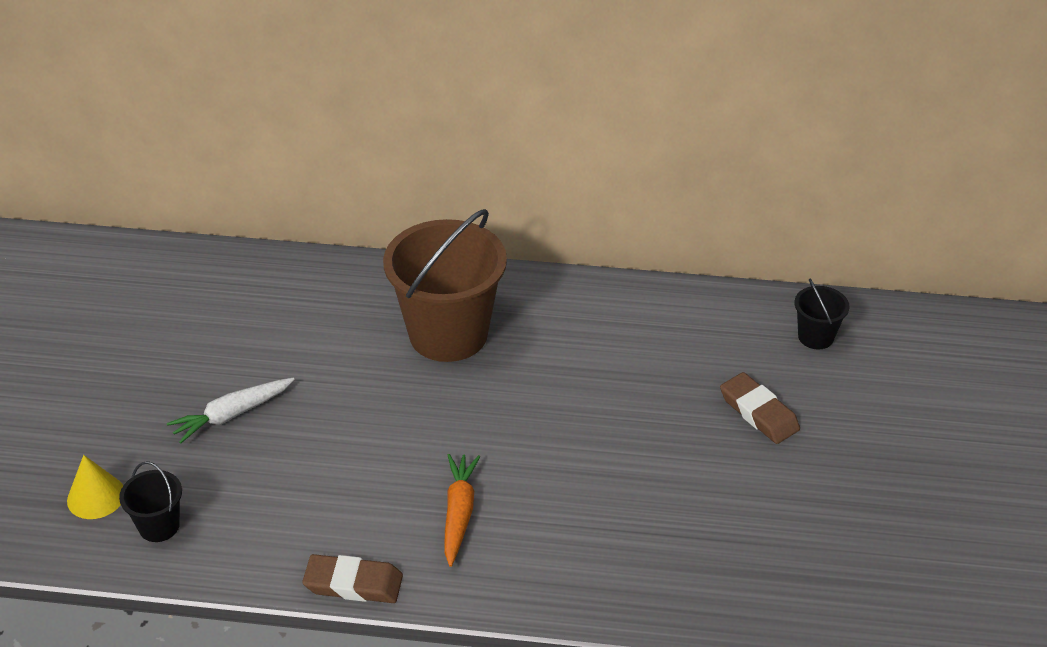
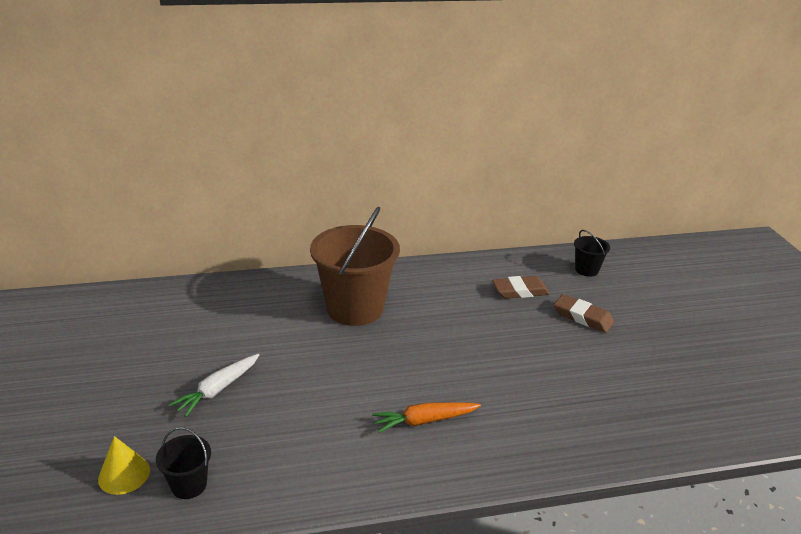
camera: 20 degrees left, 10 degrees down
brown eraser [302,554,403,603] -> brown eraser moved to [492,276,550,299]
orange carrot [444,454,480,567] -> orange carrot turned 90 degrees counterclockwise [372,402,481,433]

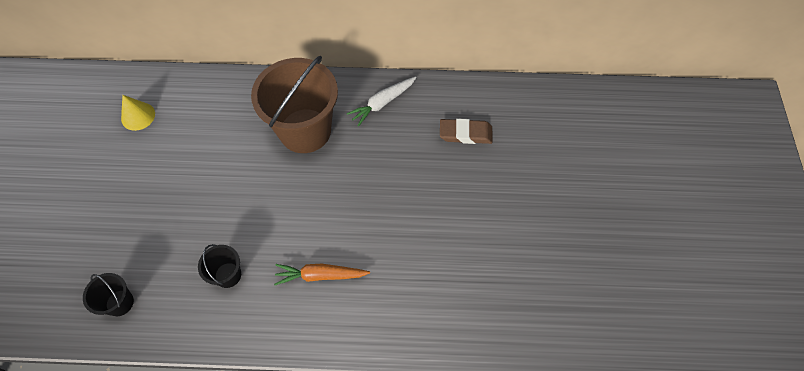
camera: 15 degrees right, 30 degrees up
yellow cone [98,436,150,495] -> yellow cone moved to [121,95,155,131]
white carrot [169,354,259,417] -> white carrot moved to [347,76,417,127]
brown eraser [554,294,614,333] -> none
black bucket [574,230,610,277] -> black bucket moved to [198,244,241,288]

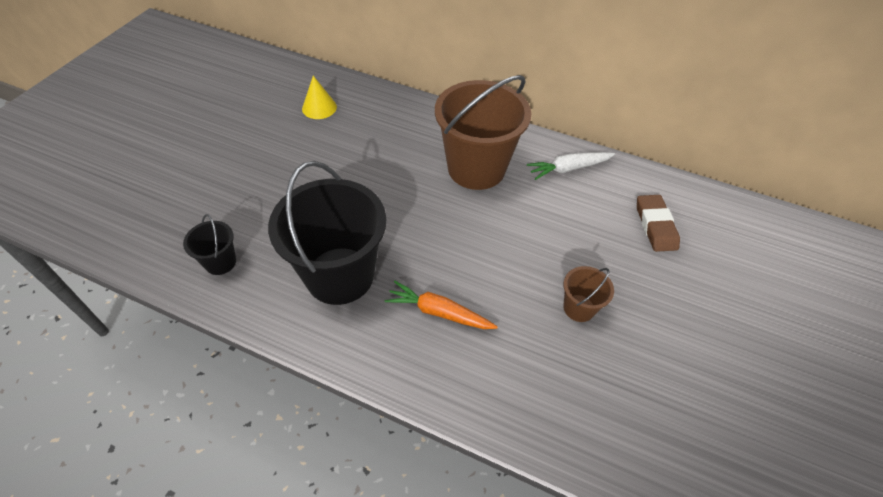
camera: 20 degrees right, 10 degrees down
black bucket [198,244,241,288] -> black bucket [268,161,386,305], size x2.22
brown eraser [440,118,493,144] -> brown eraser turned 60 degrees clockwise [637,195,680,252]
none -> brown bucket [563,266,614,322]

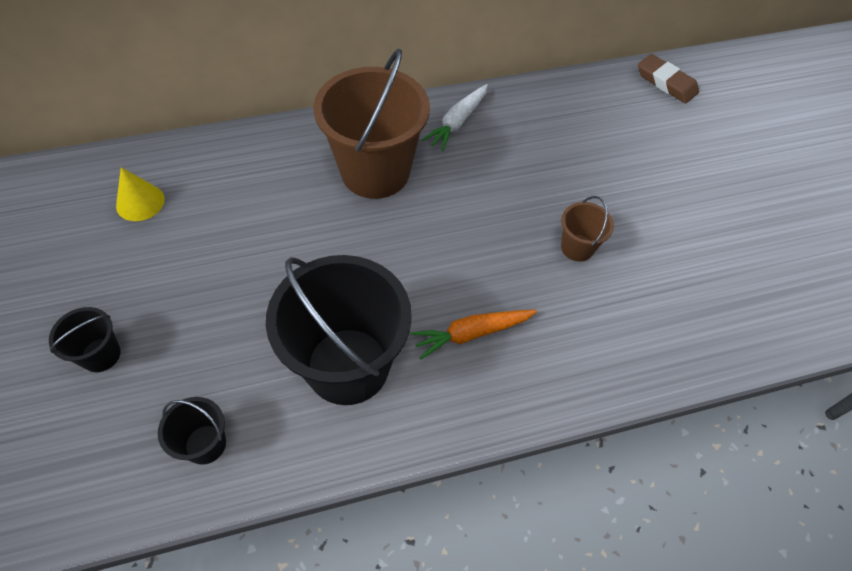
camera: 40 degrees left, 5 degrees up
brown eraser [637,195,680,252] -> brown eraser moved to [638,54,699,104]
none -> black bucket [49,307,121,372]

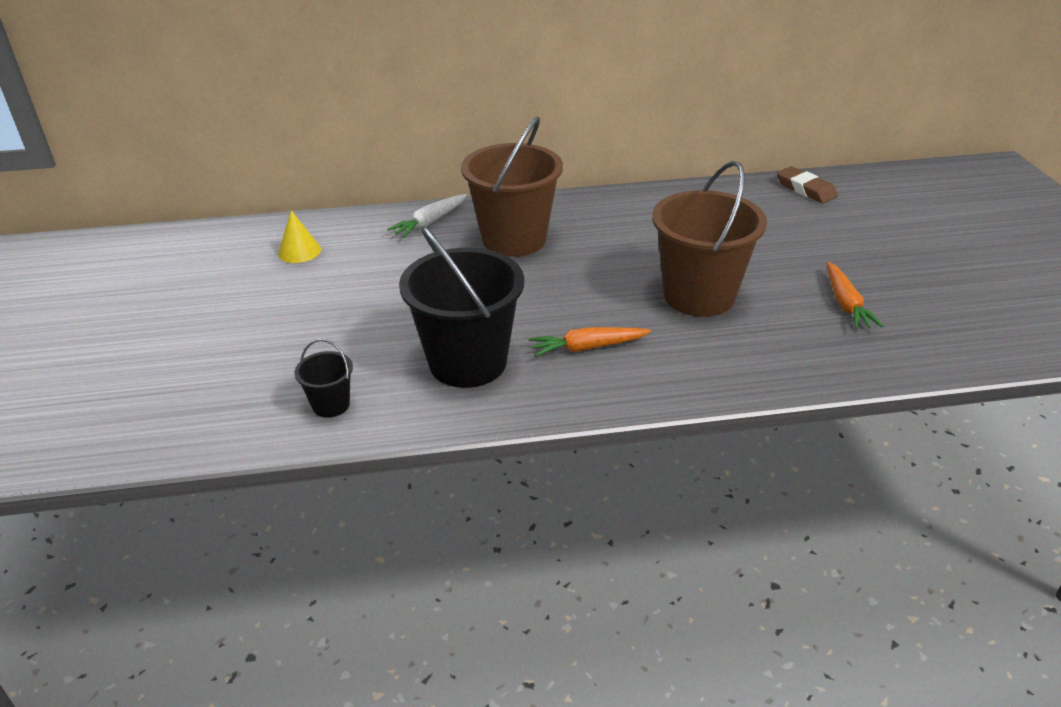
camera: 10 degrees right, 20 degrees down
black bucket [49,307,121,372] -> none
white carrot [422,84,488,151] -> white carrot moved to [387,194,467,238]
brown bucket [561,196,614,262] -> brown bucket [652,161,767,317], size x2.22
none -> orange carrot [826,262,883,329]

